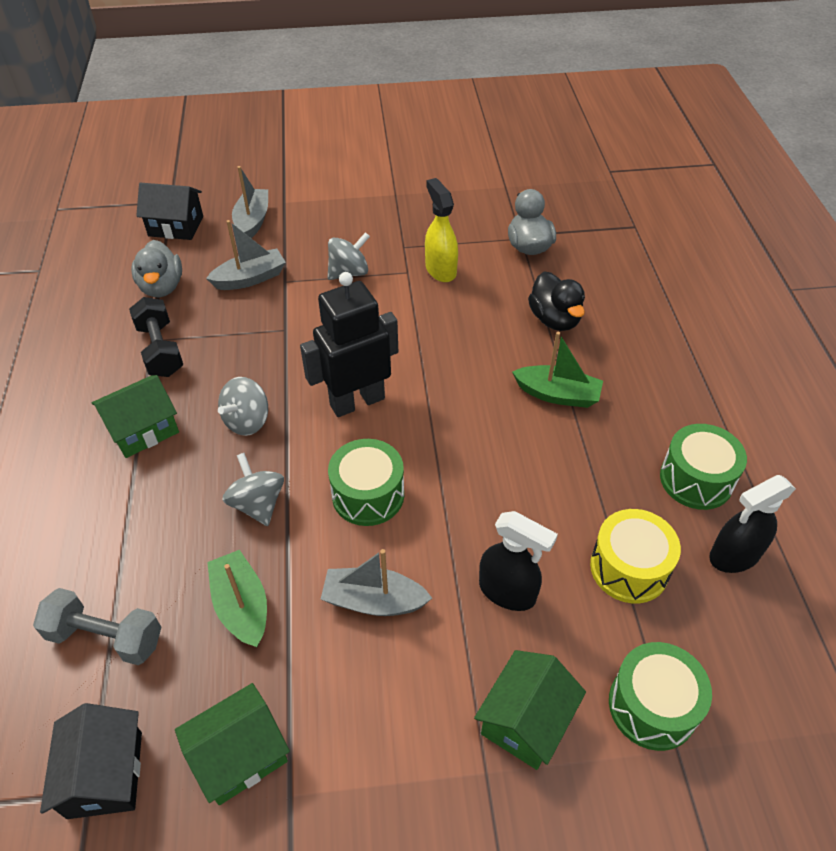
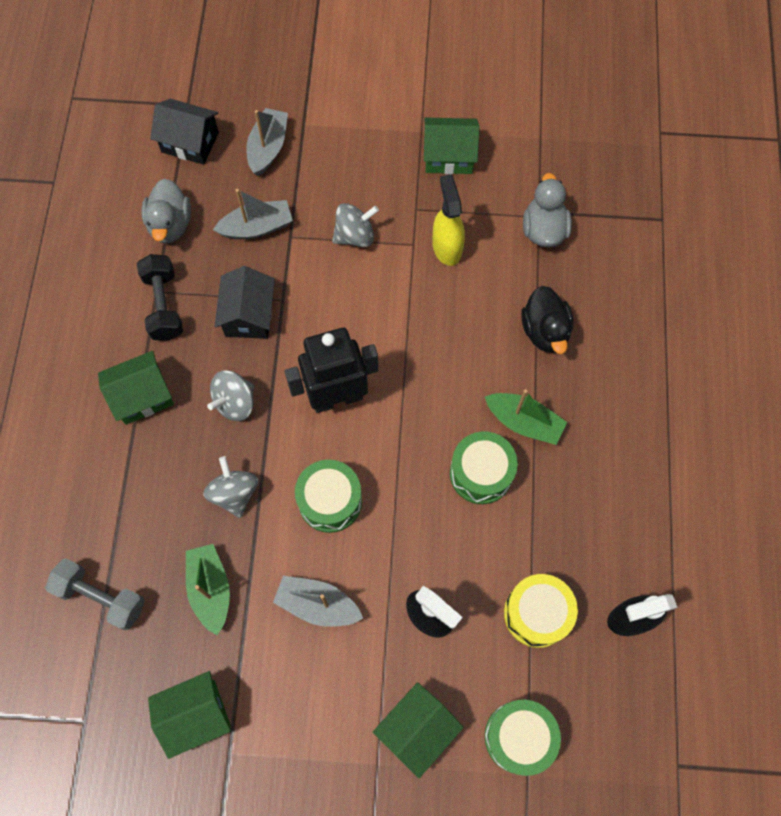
camera: 10 degrees right, 20 degrees up
black house [40,703,142,819] -> black house moved to [215,266,275,339]
green drum [660,424,747,510] -> green drum moved to [450,431,518,504]
none -> green house [424,118,479,174]

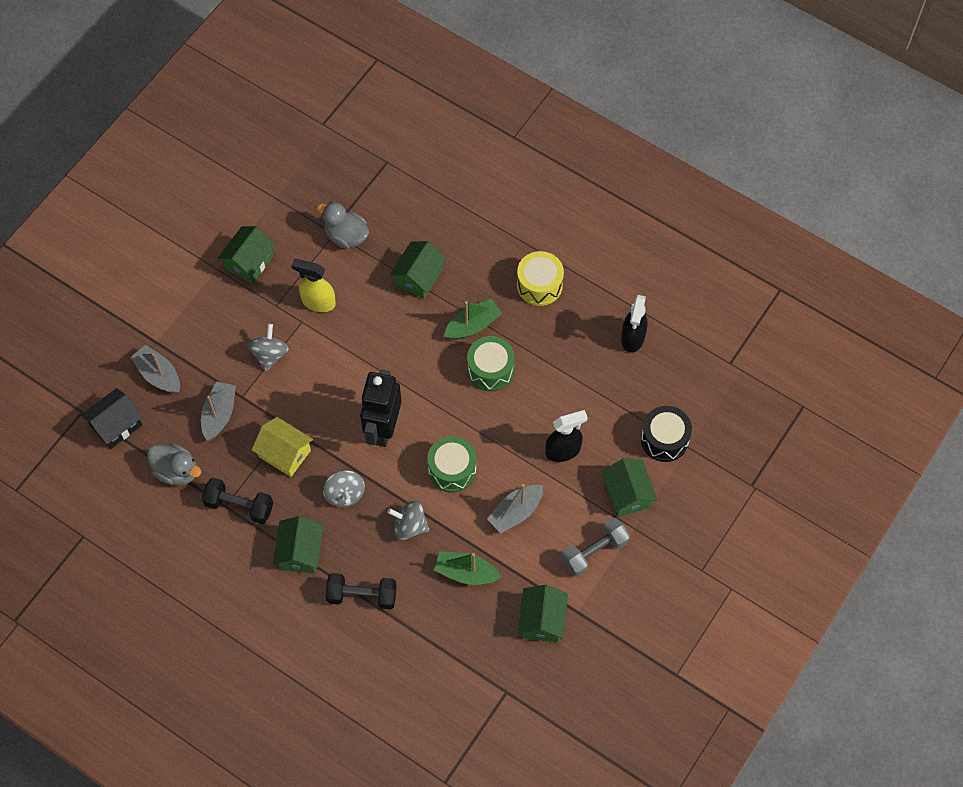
camera: 60 degrees left, 5 degrees down
grey dumbbell [45,558,145,630] -> grey dumbbell moved to [561,518,630,577]
black house [215,266,275,339] -> yellow house [252,417,313,477]
green drum [485,700,561,776] -> black drum [641,406,692,462]
yellow drum [504,574,578,648] -> yellow drum moved to [517,251,564,306]
black duck [521,286,573,354] -> green house [390,241,447,299]
none -> black dumbbell [326,573,397,609]

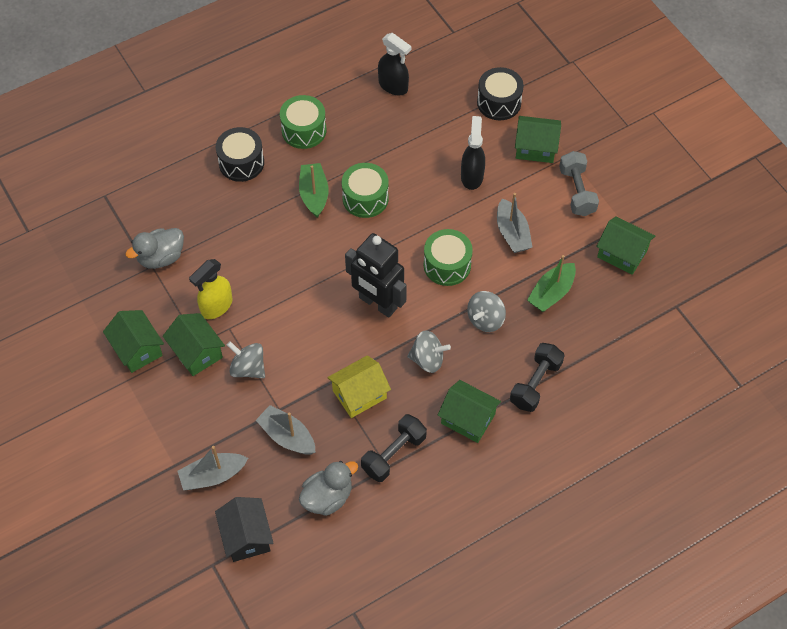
camera: 65 degrees left, 5 degrees down
green house [390,241,447,299] -> green house moved to [163,313,225,376]
yellow drum [517,251,564,306] -> green drum [280,95,326,149]
none -> black drum [216,127,264,182]

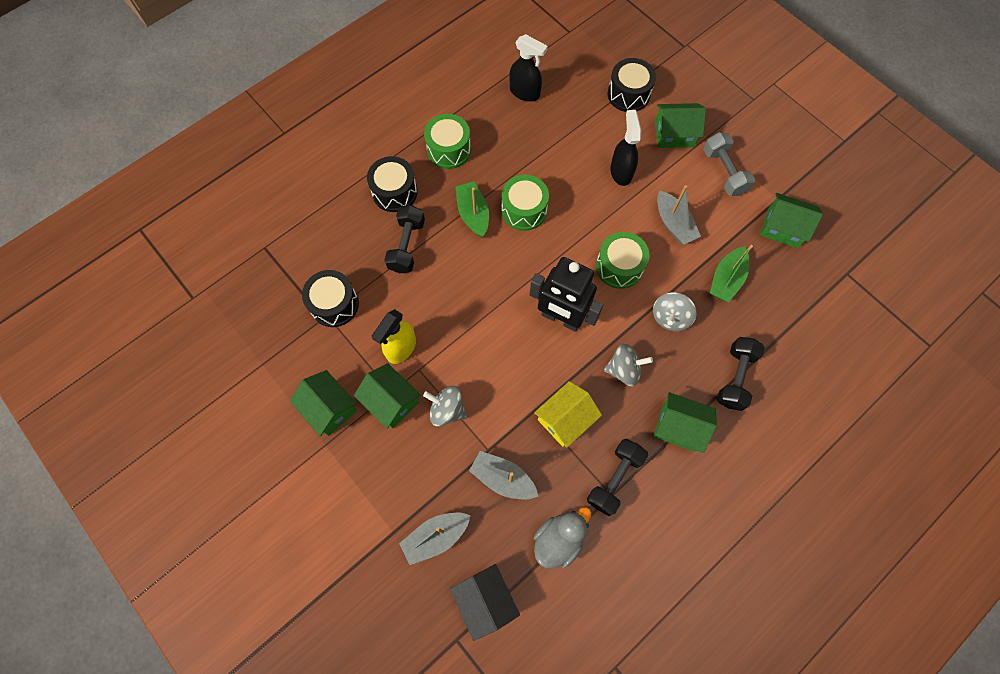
camera: 10 degrees left, 10 degrees up
grey duck [125,228,184,269] -> black drum [302,270,359,327]
none -> black dumbbell [384,205,425,273]

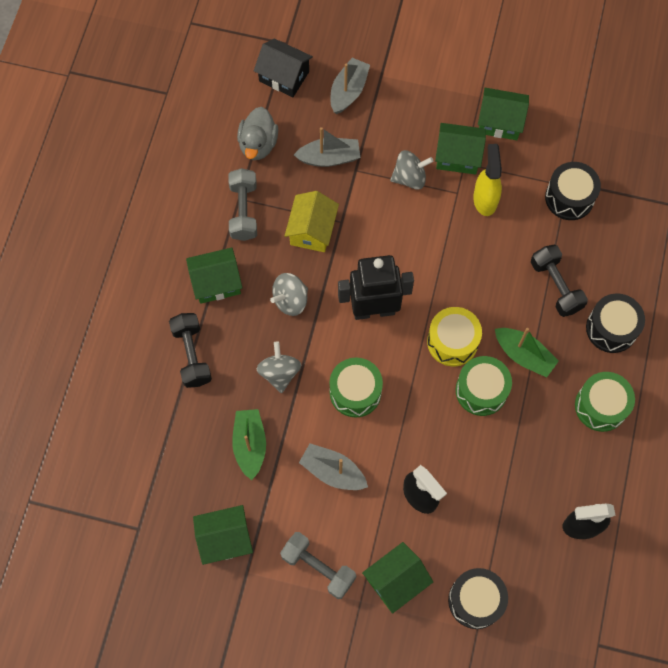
camera: 145 degrees right, 0 degrees up
black dumbbell [587,439,648,516] -> grey dumbbell [228,168,257,241]
none -> yellow drum [427,307,482,366]

